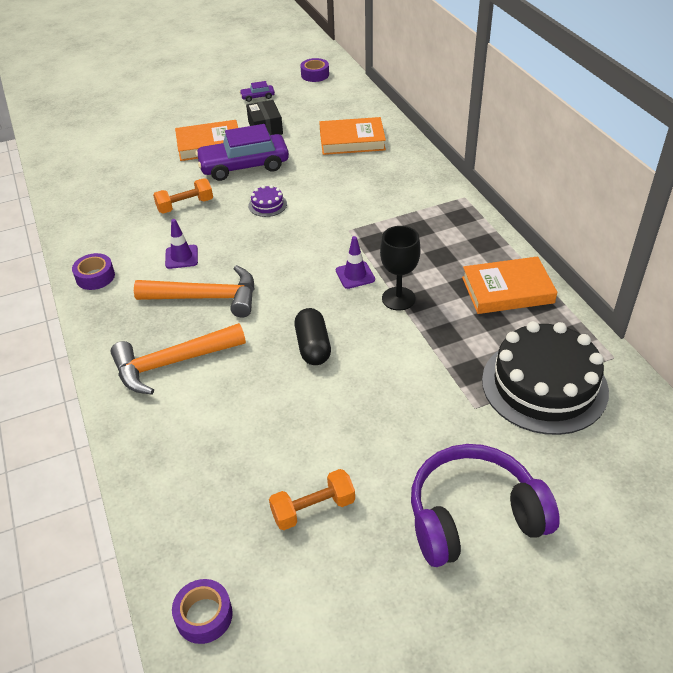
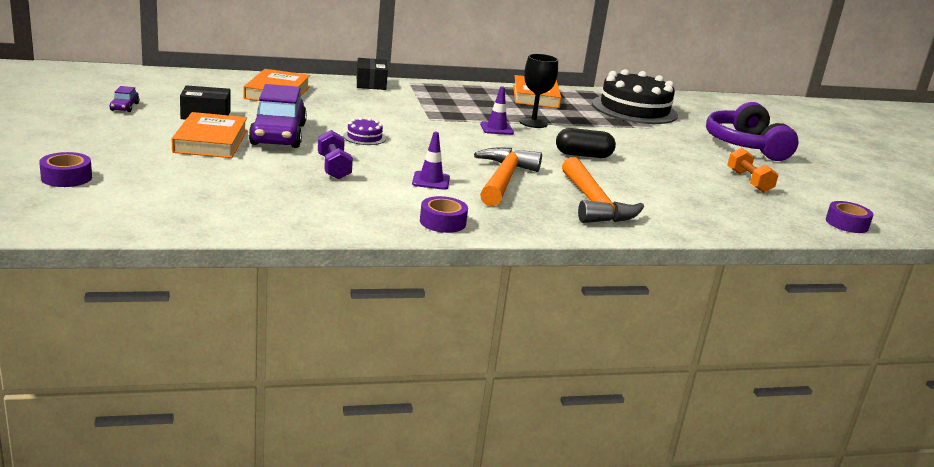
camera: 85 degrees left, 20 degrees down
orange dumbbell [153,178,213,214] -> purple dumbbell [318,130,353,180]
purple tape [300,58,329,82] -> purple tape moved to [39,152,92,187]
none -> black box [357,58,388,90]

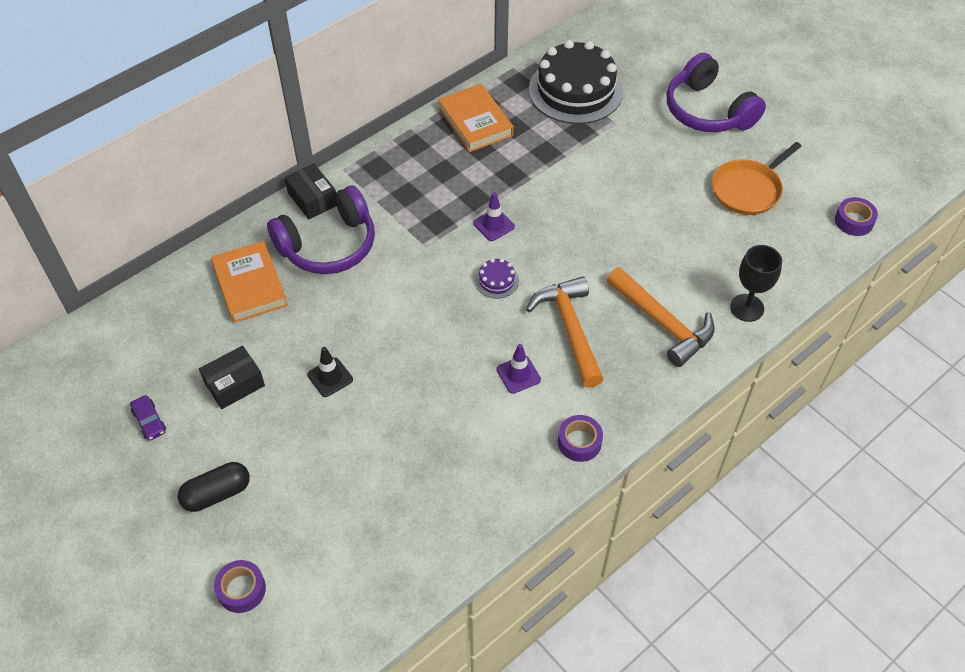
camera: 25 degrees left, 30 degrees up
orange book [172,112,247,158] -> none
purple car [249,84,307,148] -> black traffic cone [307,347,353,397]
purple dumbbell [318,130,353,180] -> none
purple cake [343,117,386,145] -> purple cake moved to [475,258,519,299]
black goblet [519,54,558,128] -> black goblet moved to [730,245,782,322]
black capsule [556,128,616,158] -> black capsule moved to [178,462,250,512]
orange dumbbell [727,148,779,193] -> orange pan [712,142,802,215]
none -> purple headphones [267,185,375,274]

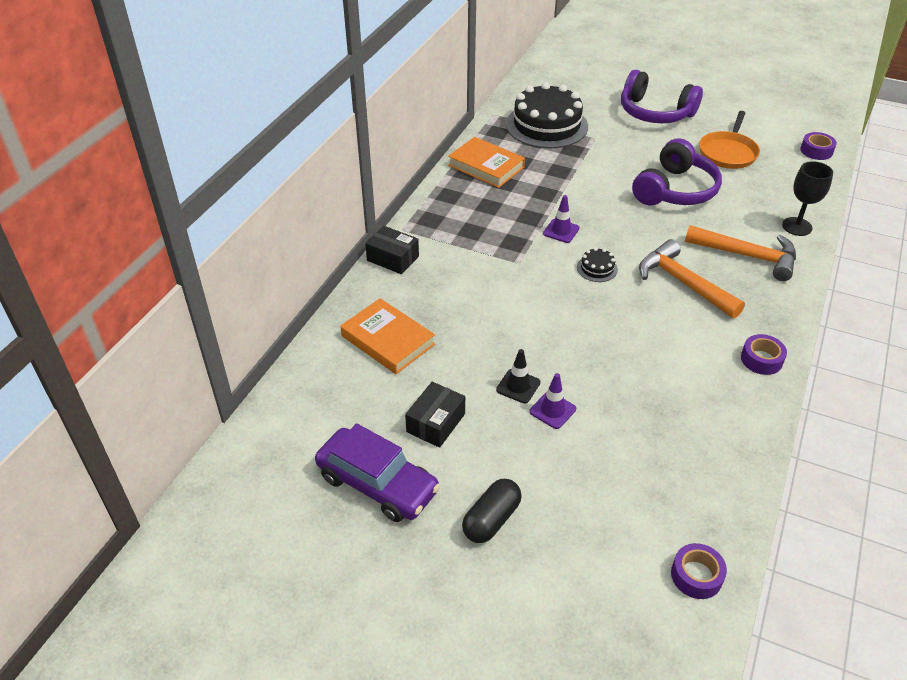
camera: 25 degrees left, 10 degrees down
purple car [130,395,166,441] -> purple car [315,423,440,522], size x2.34
purple tape [214,560,266,613] -> purple tape moved to [671,543,727,599]
purple headphones [267,185,375,274] -> purple headphones moved to [632,138,722,205]
purple cake [475,258,519,299] -> black cake [577,247,618,282]
purple traffic cone [496,344,541,394] -> purple traffic cone moved to [529,373,576,429]

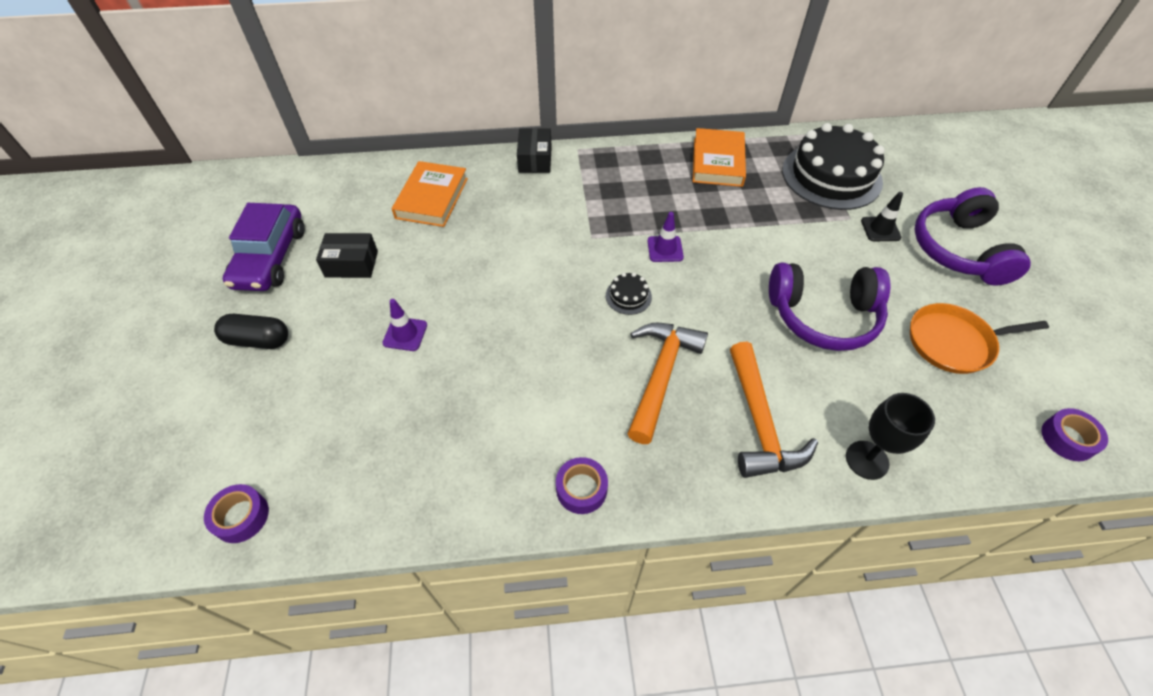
camera: 60 degrees right, 10 degrees up
black traffic cone [496,349,540,403] -> black traffic cone moved to [861,192,903,241]

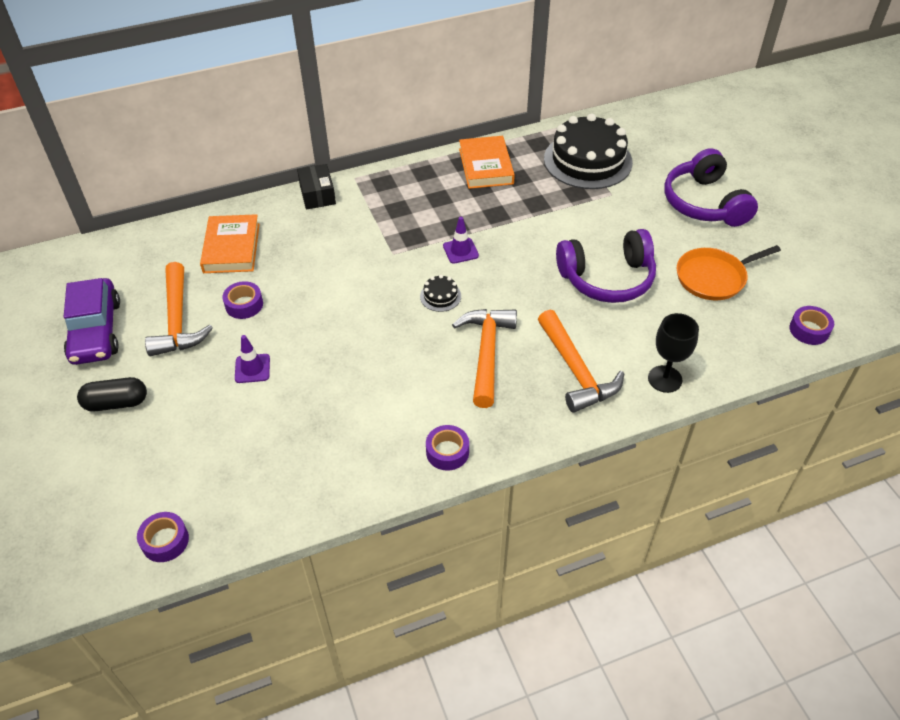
camera: 15 degrees left, 5 degrees down
black box [316,233,378,278] -> orange hammer [145,262,213,356]
black traffic cone [861,192,903,241] -> none
none -> purple tape [222,281,263,319]

